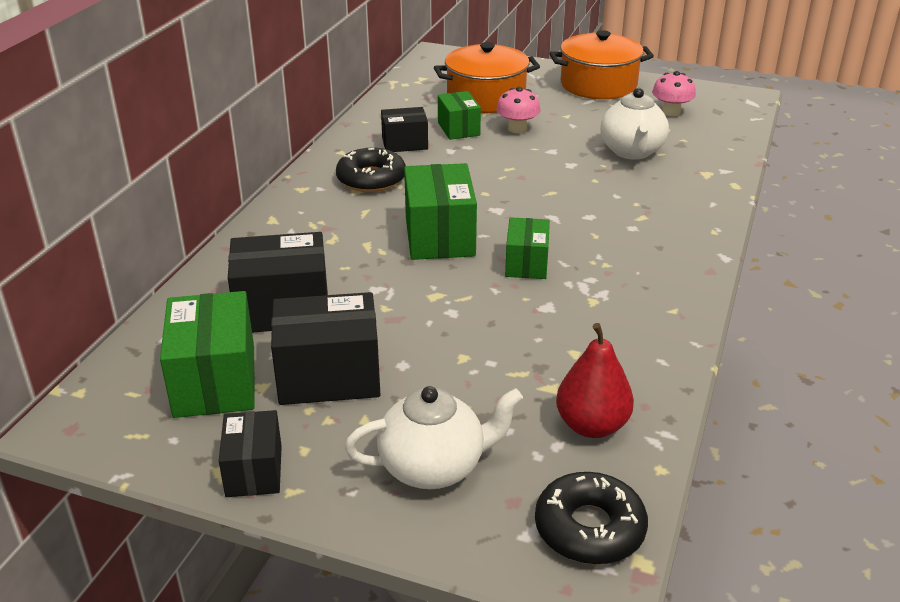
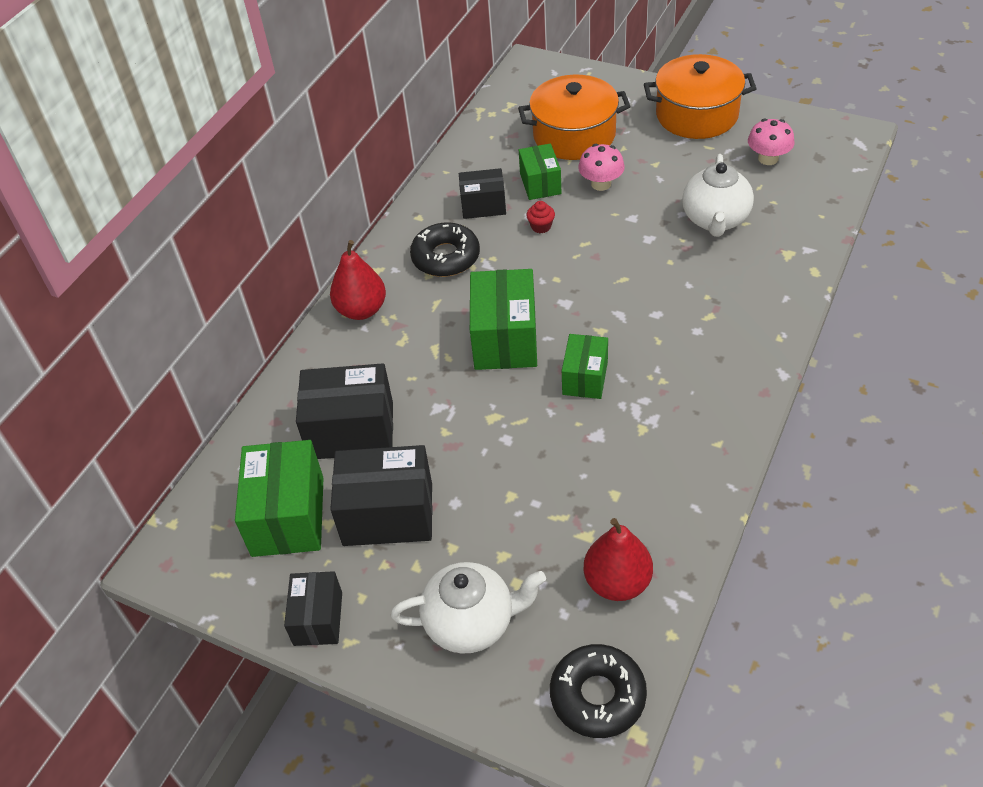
camera: 10 degrees right, 15 degrees up
none -> red pear [330,240,386,320]
none -> red cupcake [526,201,555,233]

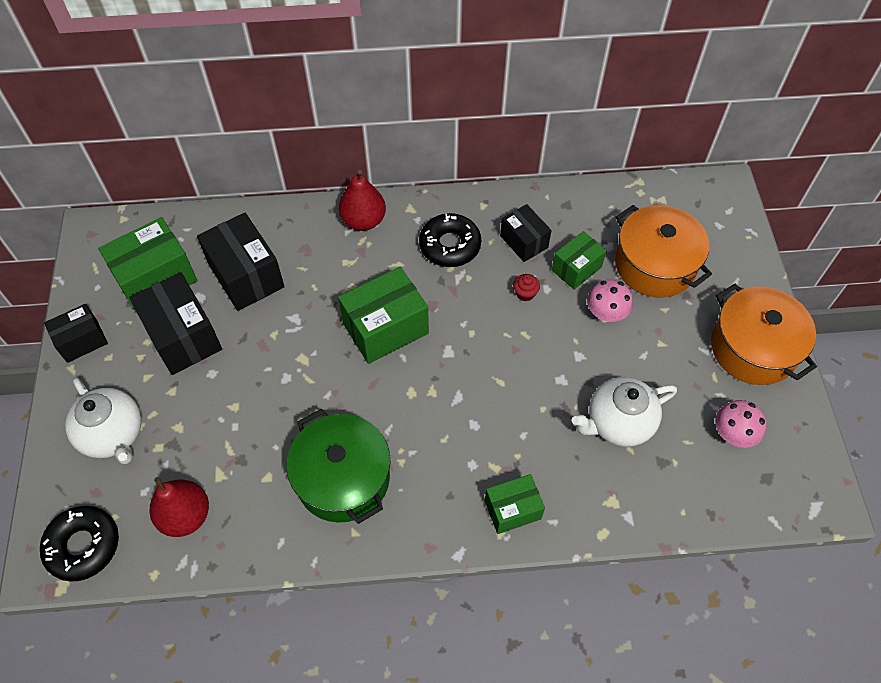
camera: 55 degrees right, 10 degrees up
green box [562,334,608,399] -> green box moved to [485,474,545,534]
none -> green pot [286,408,390,524]

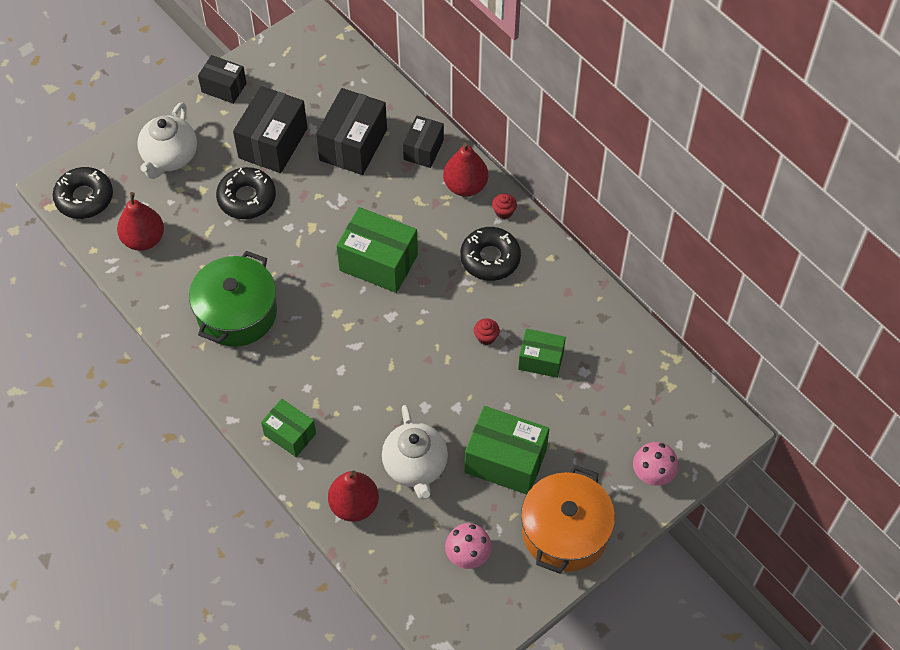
camera: 55 degrees right, 0 degrees up
green box [98,217,197,313] -> green box moved to [465,406,549,495]
black box [500,204,552,262] -> black box moved to [403,115,444,168]
white teapot [572,377,677,447] -> white teapot turned 135 degrees counterclockwise [382,405,448,500]
pink mushroom [587,280,633,322] -> pink mushroom moved to [633,442,678,486]
orange pot [615,205,712,298] -> none
none -> black donut [216,167,276,219]
none -> red pear [328,470,379,522]
none -> red cupcake [492,194,517,219]

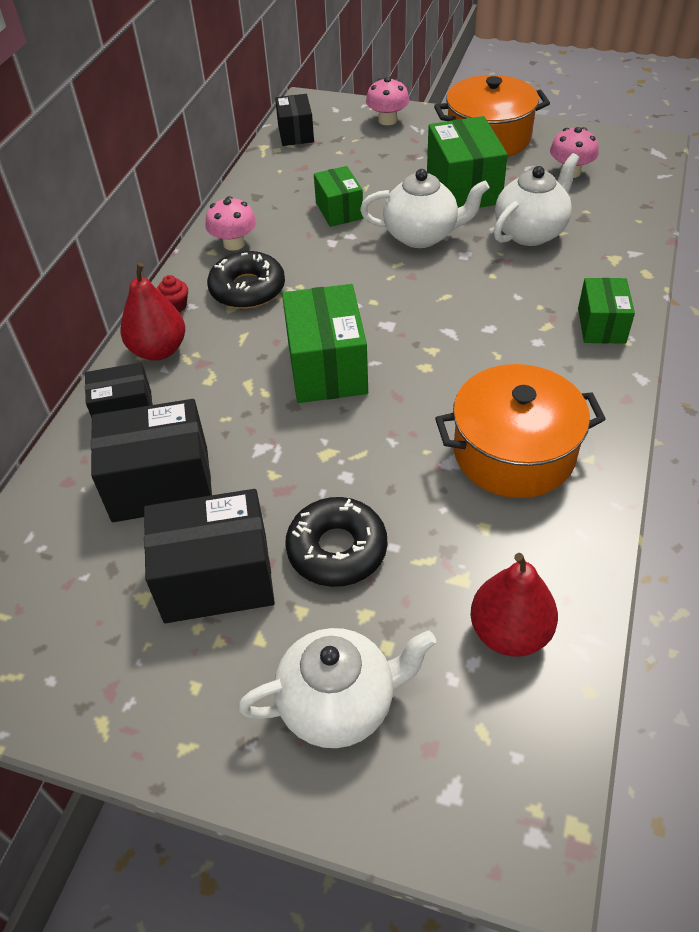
camera: 120 degrees left, 10 degrees down
black donut [53,167,113,219] -> none
green pot [189,251,277,347] -> orange pot [435,364,606,498]
black box [198,55,246,104] -> black box moved to [275,94,314,146]
red pear [328,470,379,522] -> none
red cupcake [474,319,500,345] -> none
none -> pink mushroom [205,196,256,251]
none -> white teapot [360,169,489,248]

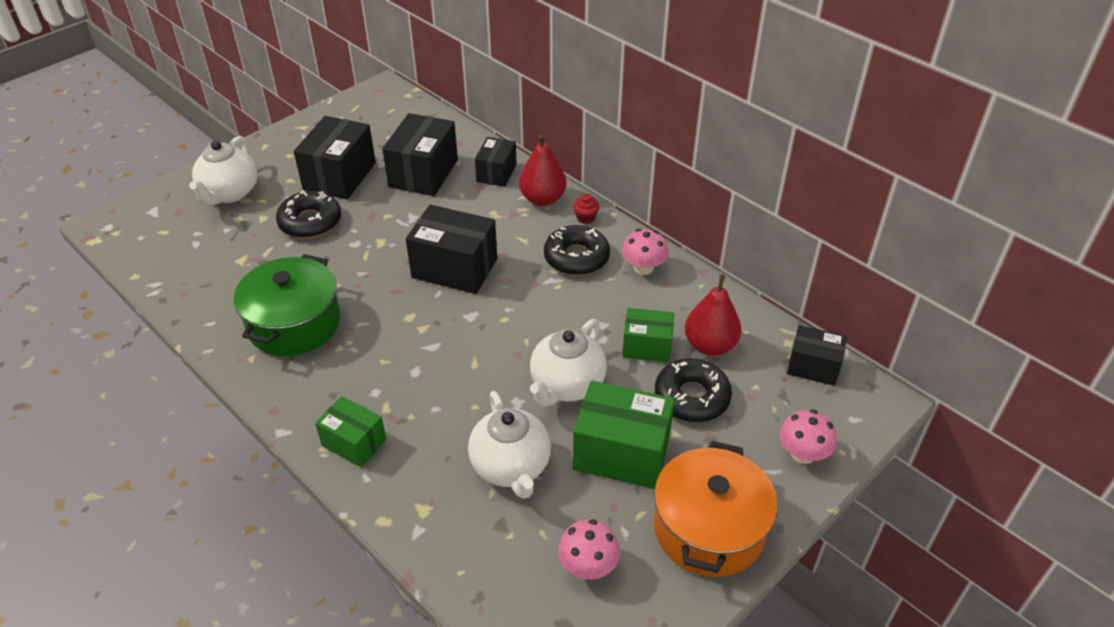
camera: 115 degrees right, 5 degrees down
green box [282,284,368,403] -> black box [406,205,497,294]
orange pot [435,364,606,498] -> green pot [234,254,340,356]
red pear [471,553,558,657] -> red pear moved to [685,275,741,356]
none -> black donut [655,358,732,422]

